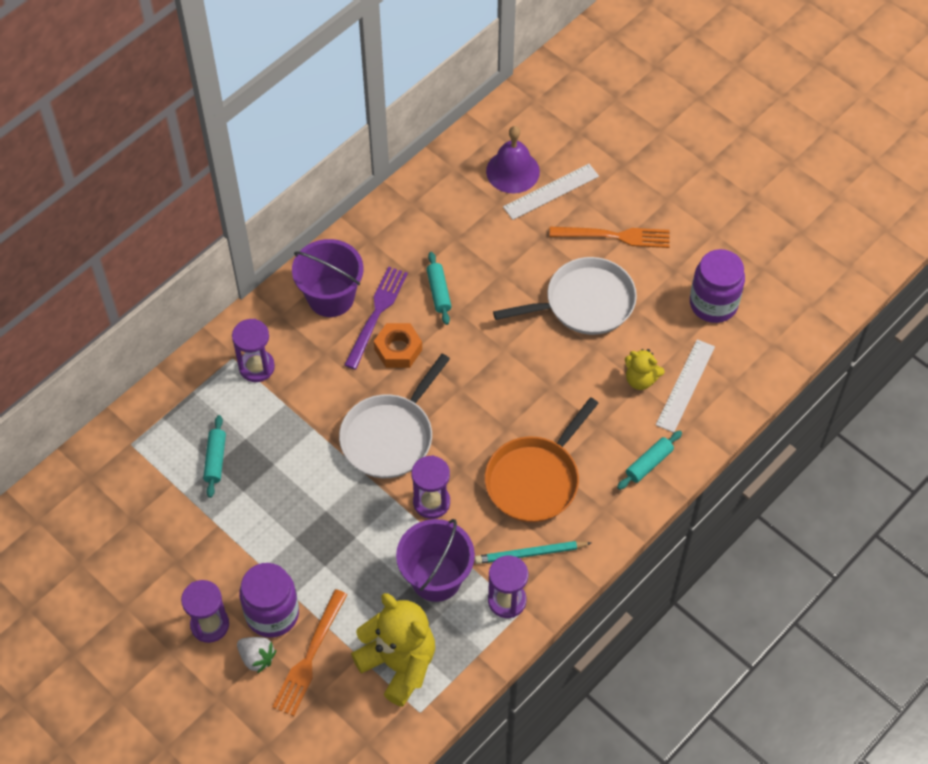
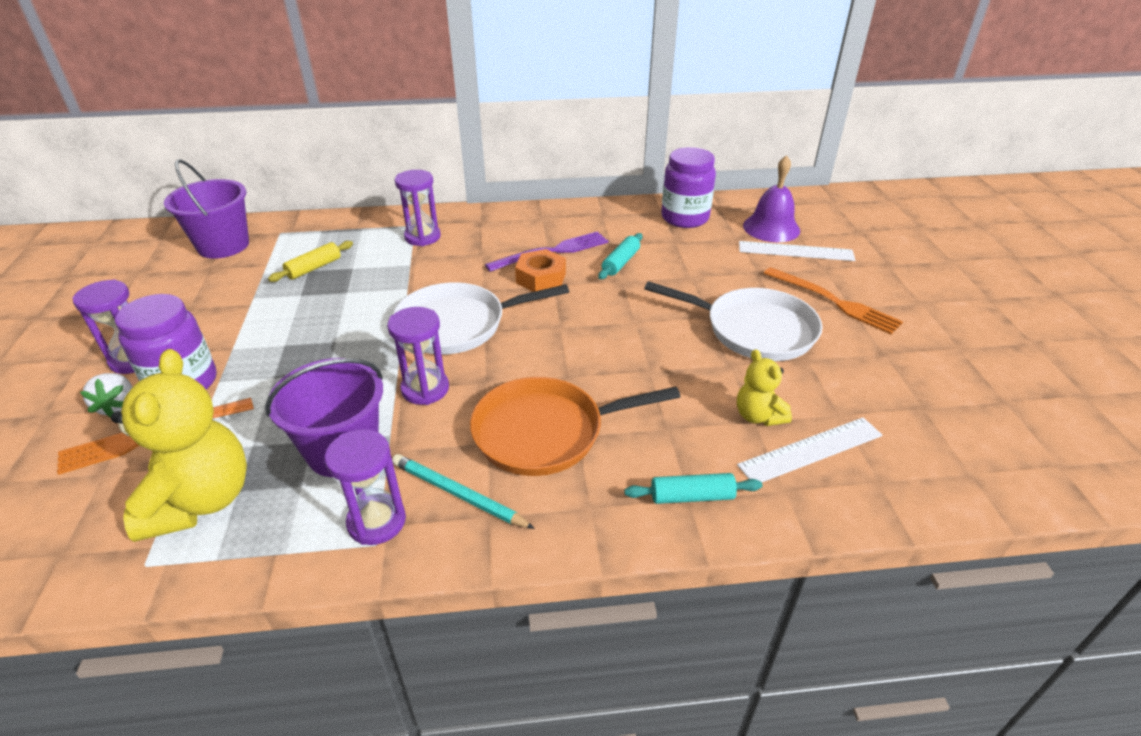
camera: 40 degrees right, 20 degrees down
turquoise rolling pin [203,415,226,498] -> yellow rolling pin [268,241,353,282]
purple bucket [292,239,363,317] -> purple bucket moved to [164,159,249,259]
purple jar [690,249,745,323] -> purple jar moved to [661,147,716,228]

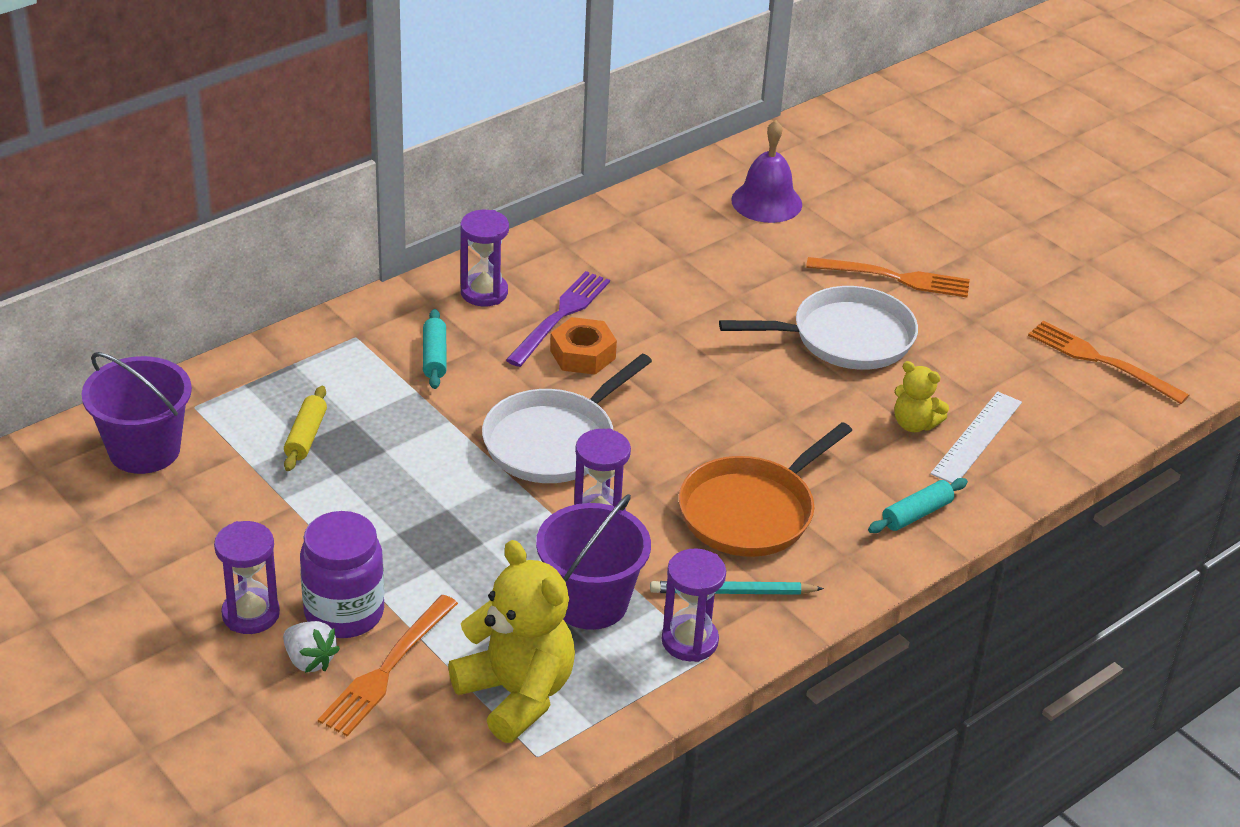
camera: 35 degrees left, 0 degrees up
purple hourglass [395,170,441,246] -> purple hourglass moved to [460,210,509,306]
turquoise rolling pin [598,233,642,279] -> turquoise rolling pin moved to [423,309,447,389]
purple jar [661,147,716,228] -> none
white ruler [739,241,855,261] -> none
none -> orange fork [1028,321,1189,404]

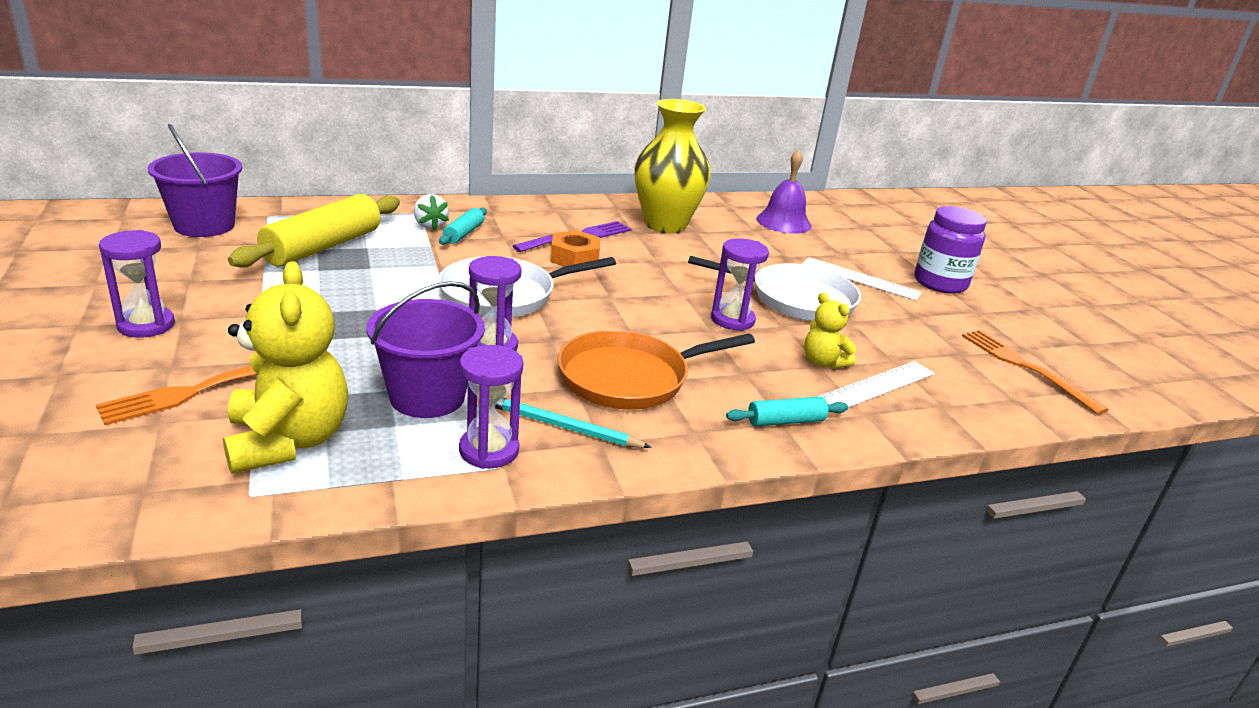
camera: 20 degrees right, 10 degrees down
white strawberry [283,621,340,673] -> white strawberry moved to [414,194,449,230]
yellow rolling pin [284,386,327,471] -> yellow rolling pin [228,194,400,268], size x2.03
purple jar [300,511,384,638] -> purple jar moved to [915,206,987,294]
purple hourglass [460,210,509,306] -> purple hourglass moved to [711,238,769,331]
orange fork [806,257,970,297] -> white ruler [802,257,922,301]
none -> yellow vase [634,99,711,233]

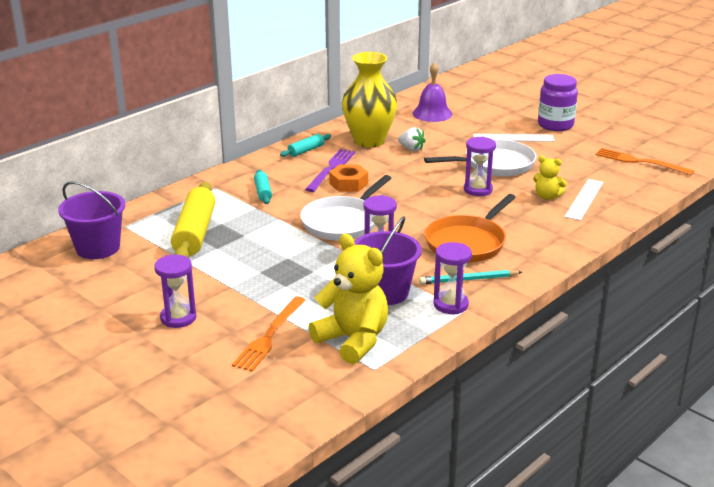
camera: 25 degrees left, 0 degrees up
white strawberry [414,194,449,230] -> white strawberry moved to [398,127,426,151]
turquoise rolling pin [726,396,848,427] -> turquoise rolling pin moved to [280,134,331,157]

